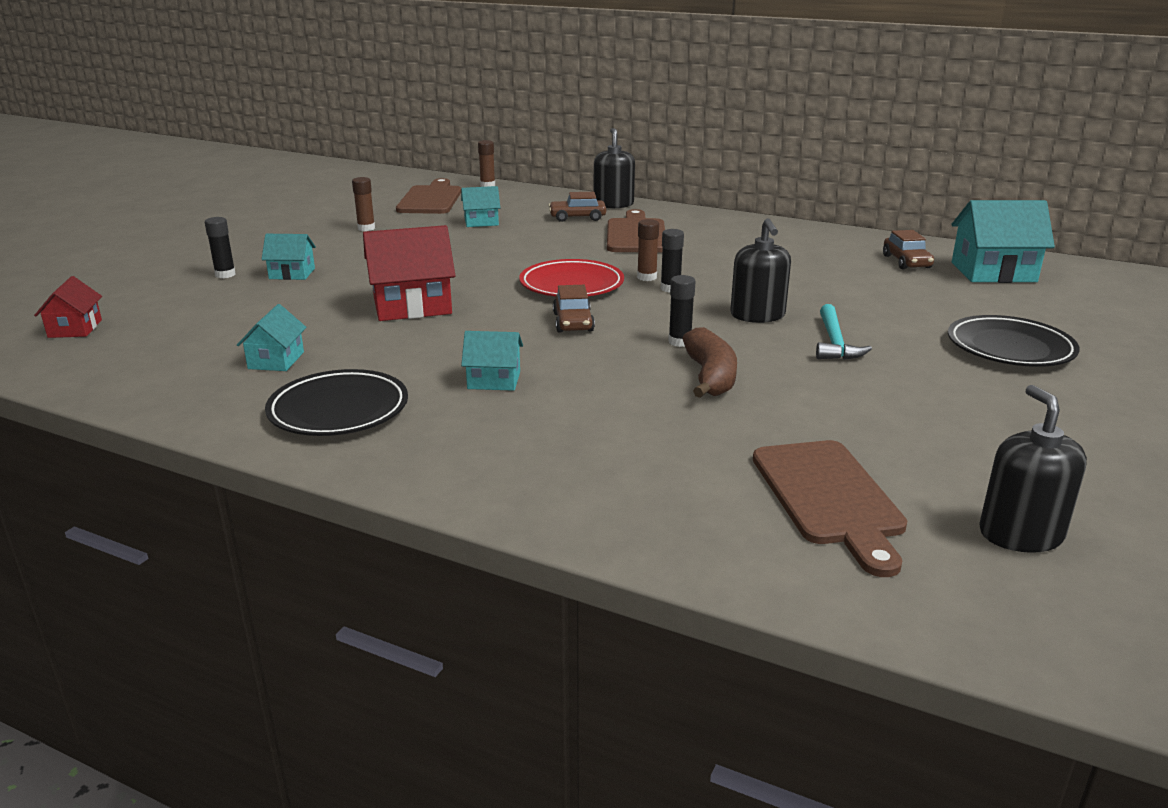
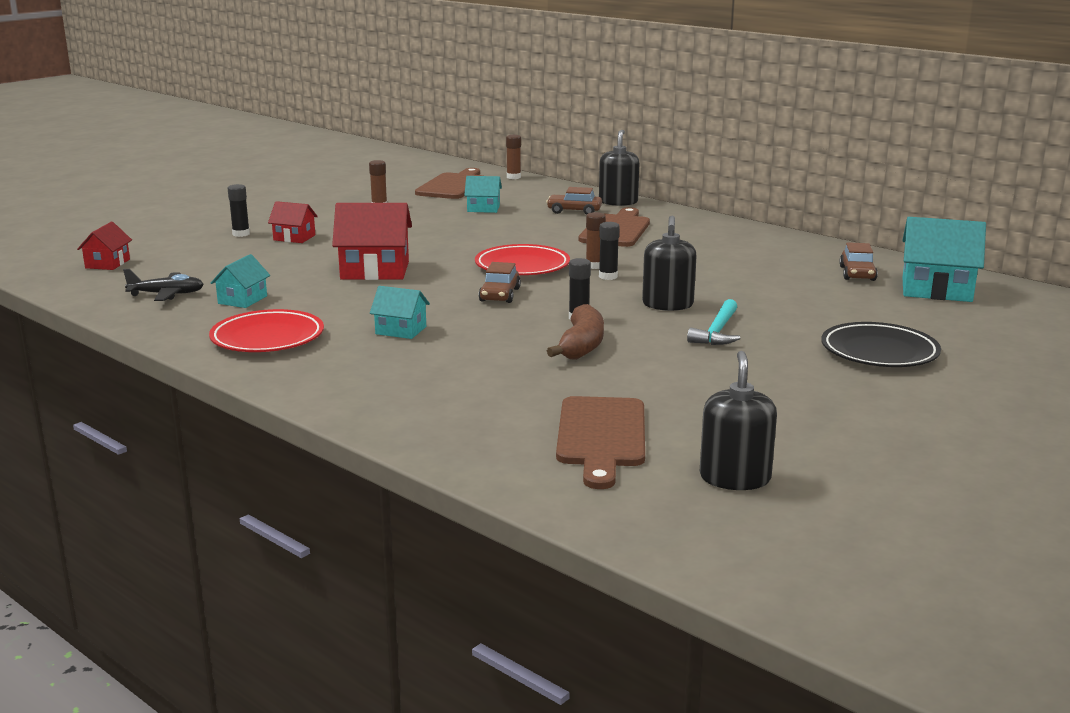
camera: 15 degrees right, 5 degrees down
turquoise house [262,234,316,280] -> red house [268,201,318,243]
black plate [265,369,408,436] -> red plate [209,309,324,352]
none -> black plane [123,269,204,301]

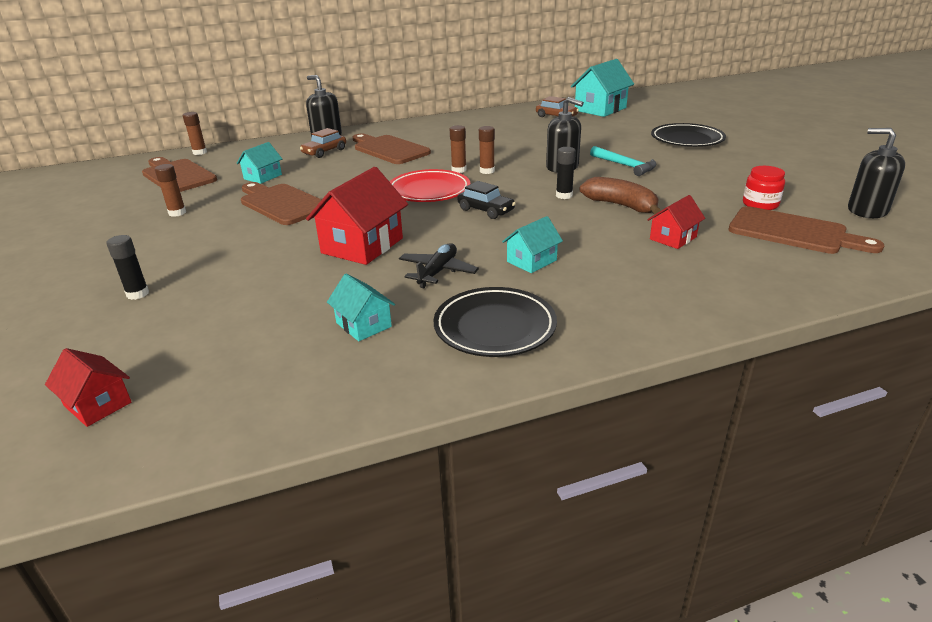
camera: 60 degrees left, 10 degrees up
black plane [123,269,204,301] -> black plane moved to [399,243,479,288]
red plate [209,309,324,352] -> black plate [434,287,557,357]
red house [268,201,318,243] -> red house moved to [647,195,705,249]
brown car [479,262,521,303] -> black car [457,181,516,219]
black glue stick [599,222,620,280] -> brown glue stick [479,126,495,174]
none -> brown cutting board [241,182,322,225]
none -> red jar [743,166,785,210]

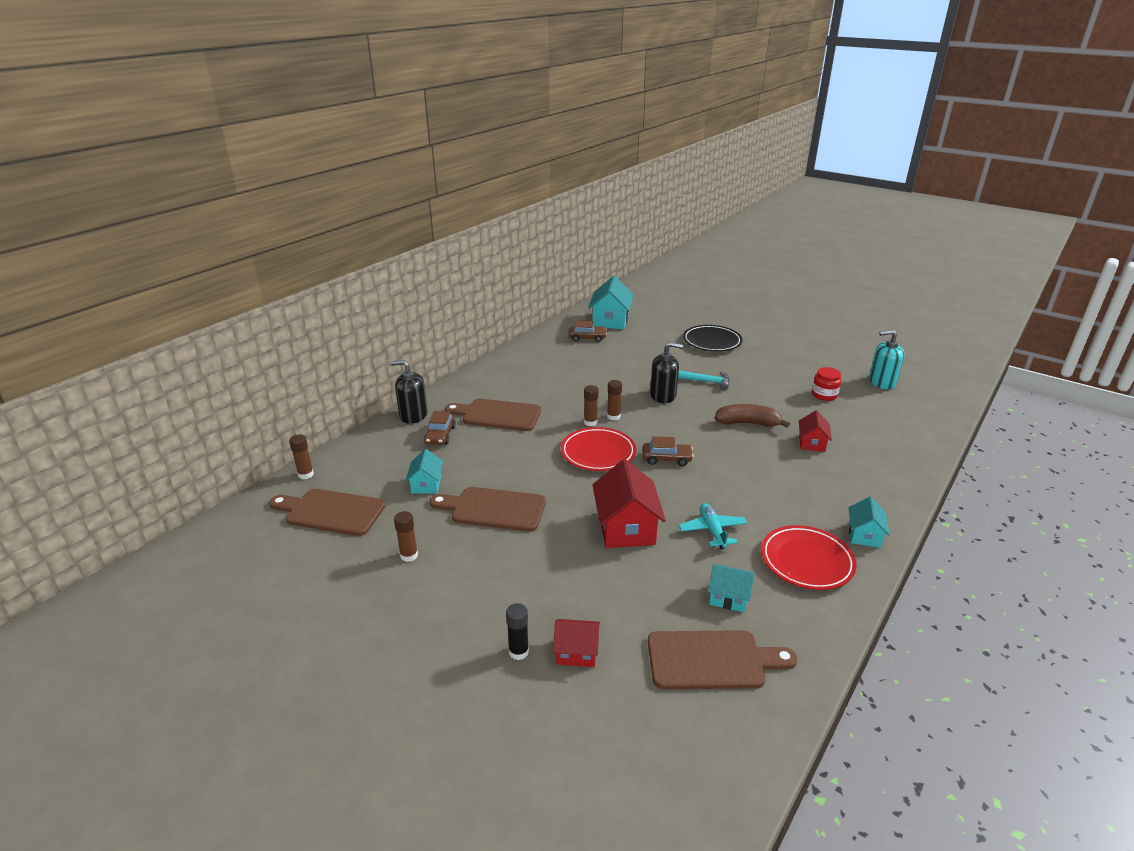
camera: 35 degrees left, 0 degrees up
red house [45,348,132,427] -> red house moved to [553,619,600,667]
black plane [399,243,479,288] -> turquoise plane [678,503,747,550]
black plate [434,287,557,357] -> red plate [761,525,857,590]
black car [457,181,516,219] -> brown car [643,436,694,466]
turquoise house [502,216,563,273] -> turquoise house moved to [849,497,890,548]
black glue stick [556,147,576,199] -> none
brown cutting board [729,206,884,254] -> brown cutting board moved to [648,630,797,689]
black soap dispenser [848,128,905,218] -> turquoise soap dispenser [869,330,904,389]

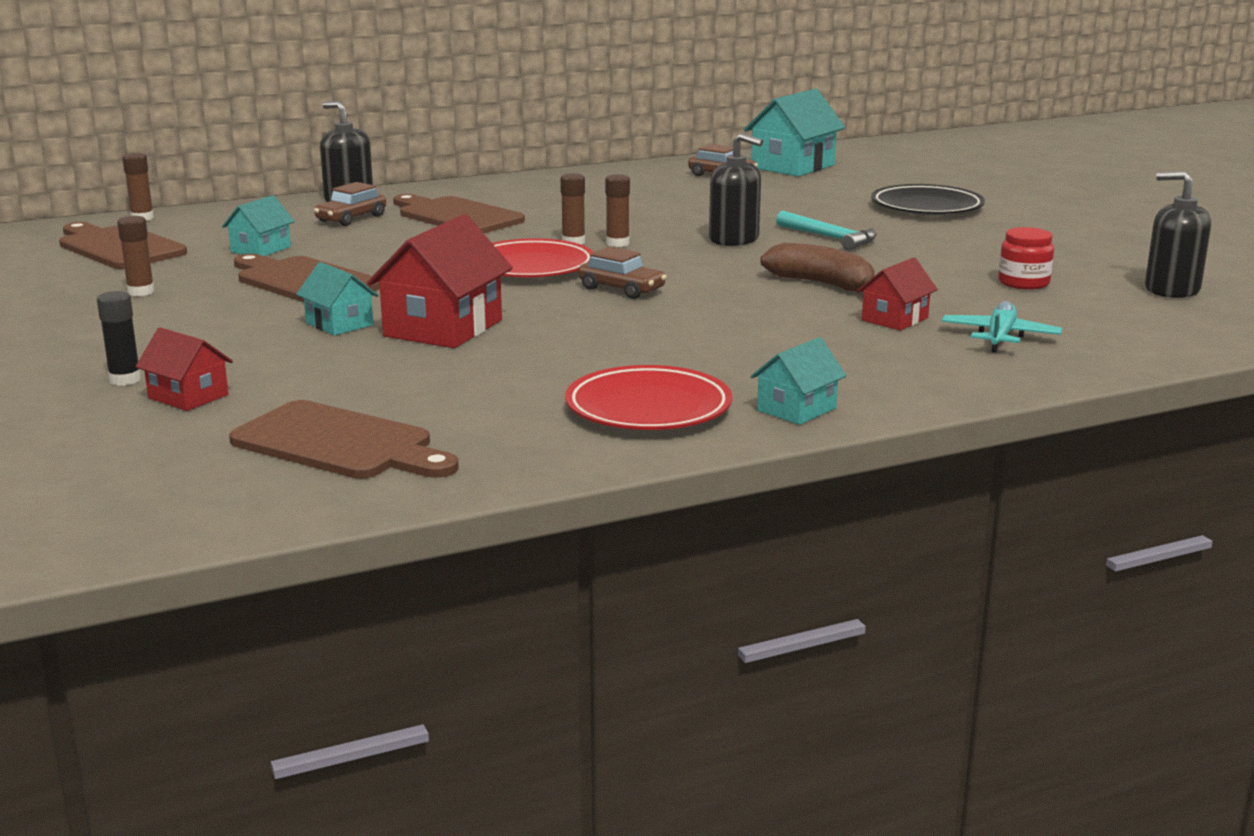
camera: 30 degrees right, 10 degrees down
turquoise plane [678,503,747,550] -> turquoise plane moved to [942,301,1062,353]
turquoise house [708,564,754,612] -> turquoise house moved to [296,262,378,336]
turquoise soap dispenser [869,330,904,389] -> black soap dispenser [1145,171,1211,298]

